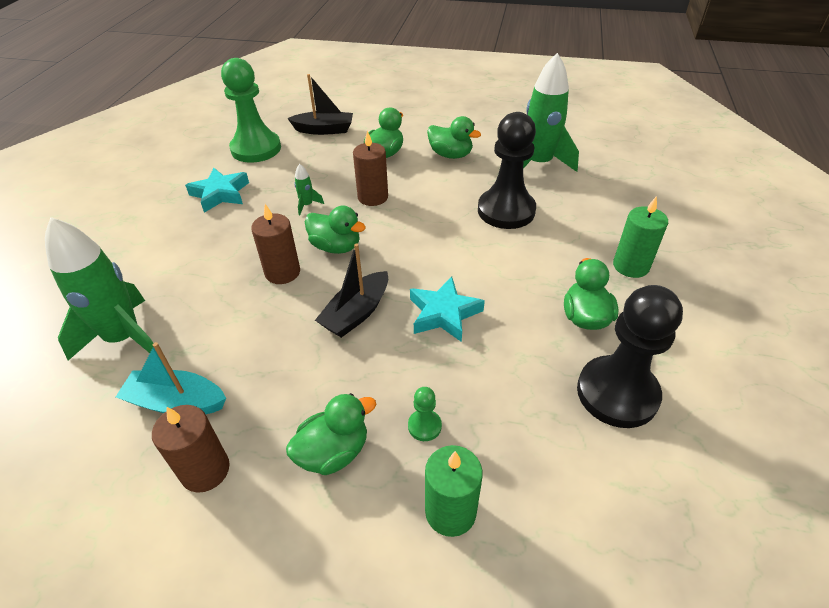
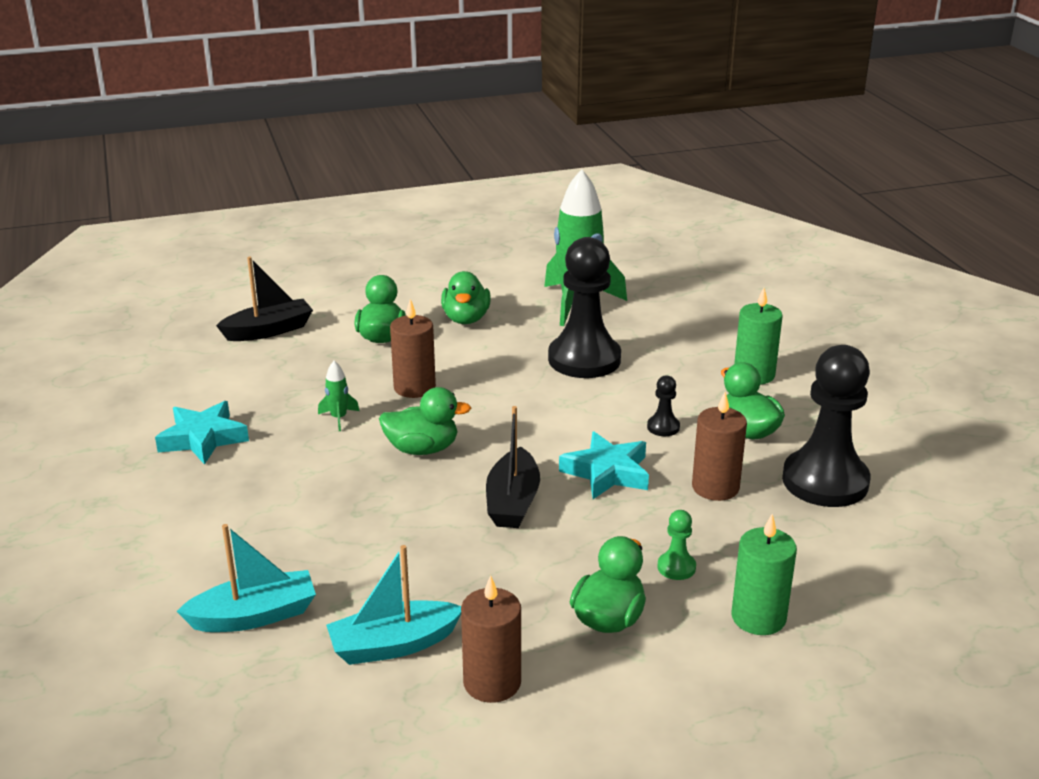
camera: 30 degrees left, 15 degrees down
green rocket [45,217,153,360] -> turquoise boat [177,524,316,632]
green pawn [221,58,281,163] -> none
brown candle [251,204,300,284] -> brown candle moved to [692,392,747,501]
green duck [427,116,481,159] -> green duck turned 90 degrees clockwise [441,271,491,324]
none -> black pawn [647,375,680,436]

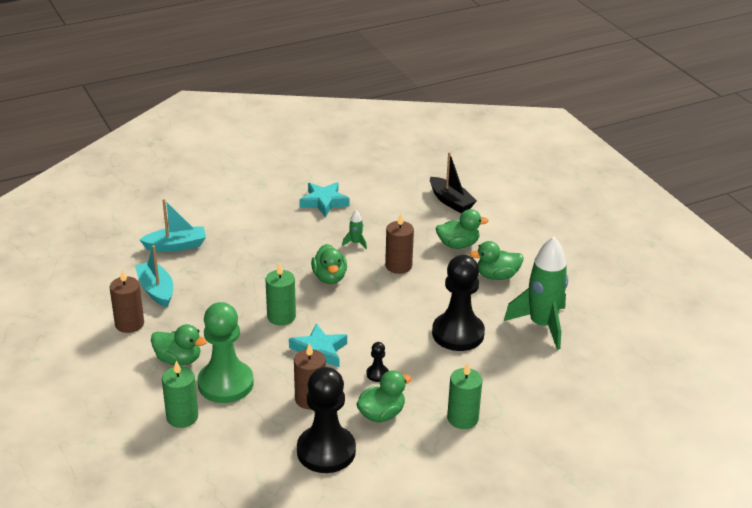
camera: 80 degrees right, 5 degrees up
turquoise boat [177,524,316,632] -> turquoise boat turned 75 degrees counterclockwise [139,199,206,252]
black boat [486,406,540,528] -> green candle [265,262,296,326]
green pawn [658,510,696,580] -> green pawn [197,302,254,403], size x2.44

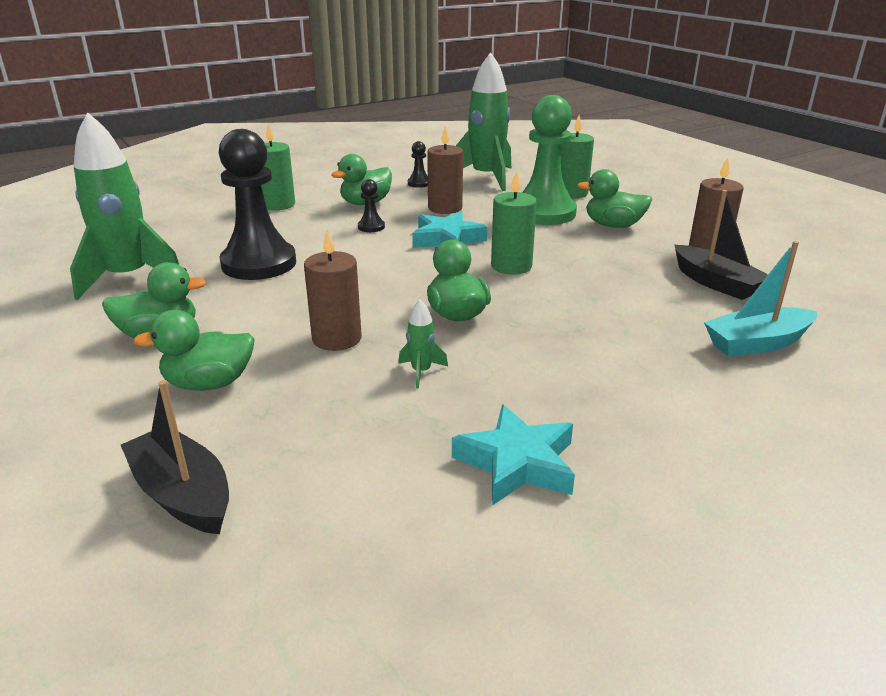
camera: 175 degrees right, 5 degrees down
turquoise boat [135,245,173,307] -> black boat [675,190,768,300]
black pawn [297,367,356,473] -> black pawn [408,141,428,188], size x0.41
none -> green rocket [456,52,511,191]

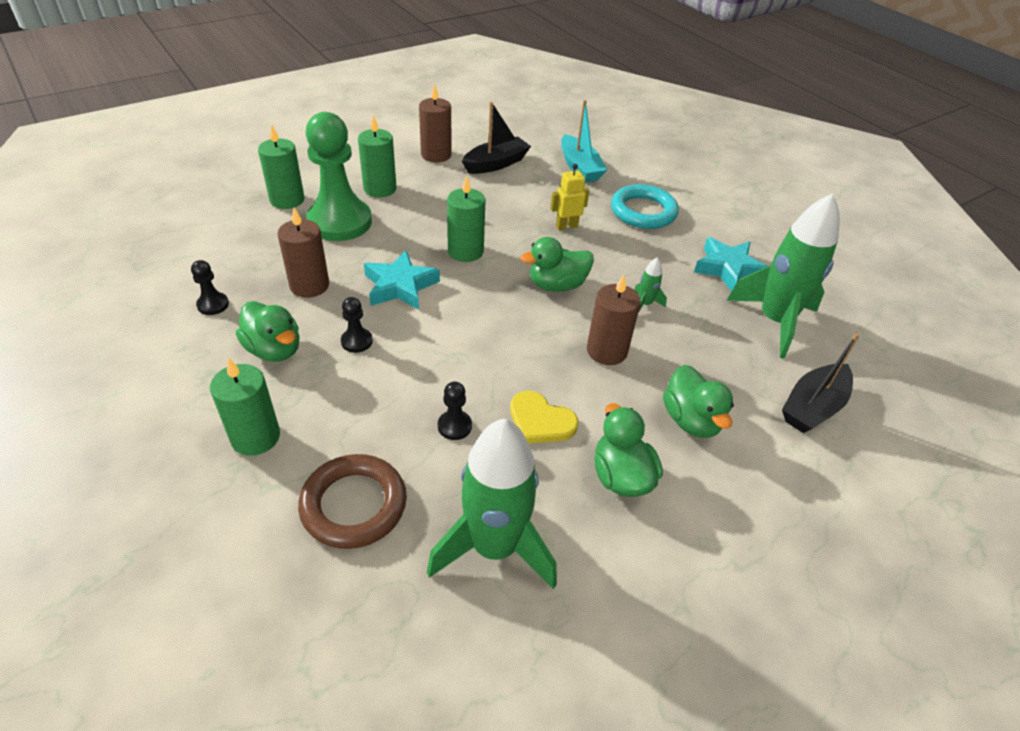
camera: 95 degrees left, 15 degrees up
black pawn [219,129,296,280] -> black pawn [438,381,472,440], size x0.41
green rocket [456,52,511,191] -> green rocket moved to [726,193,840,359]
green duck [577,169,652,228] -> green candle [358,115,397,197]
none -> brown ring [298,454,407,549]
none -> yellow heart [510,391,578,444]
none -> yellow robot [550,164,589,230]
none -> turquoise ring [611,184,679,229]

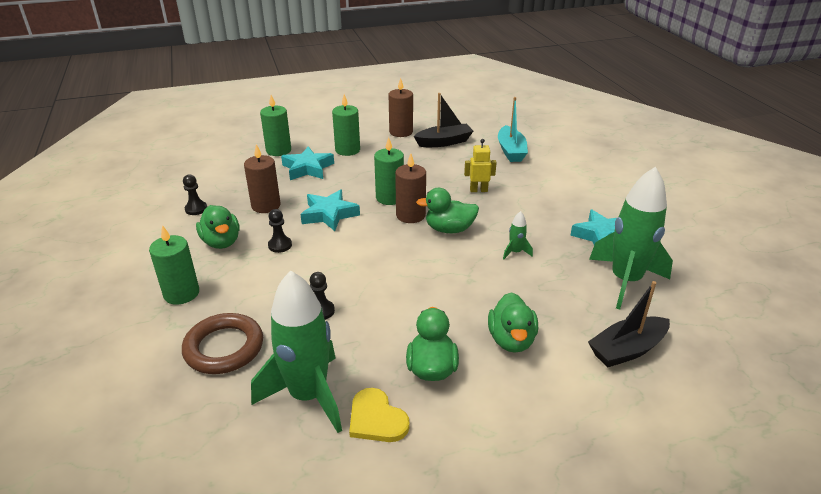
camera: 20 degrees right, 10 degrees down
green pawn [306,112,372,241] -> turquoise star [281,146,334,180]
yellow heart [510,391,578,444] -> yellow heart moved to [349,388,410,442]
brown candle [587,275,641,365] -> brown candle moved to [395,153,426,223]
turquoise ring [611,184,679,229] -> none

